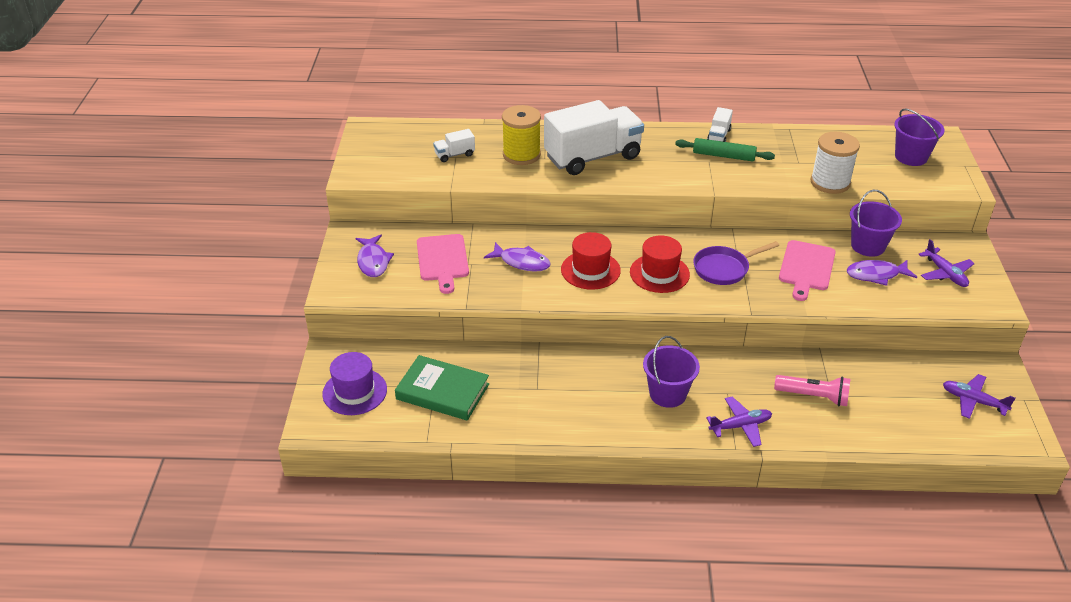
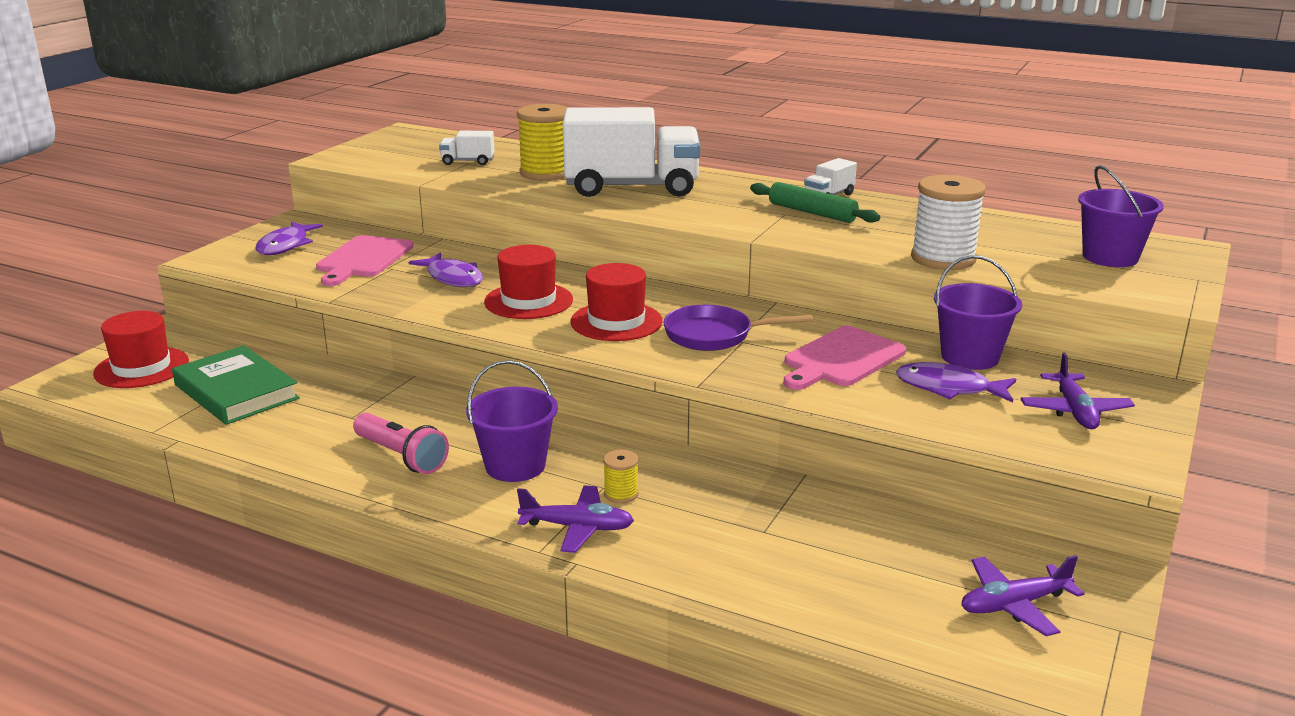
camera: 25 degrees right, 15 degrees down
purple hat [322,352,387,415] -> red hat [93,311,189,388]
pink flashlight [774,375,850,406] -> pink flashlight moved to [353,413,449,474]
purple plane [943,374,1016,419] -> purple plane turned 75 degrees counterclockwise [961,555,1085,636]
none -> yellow spool [603,450,639,503]

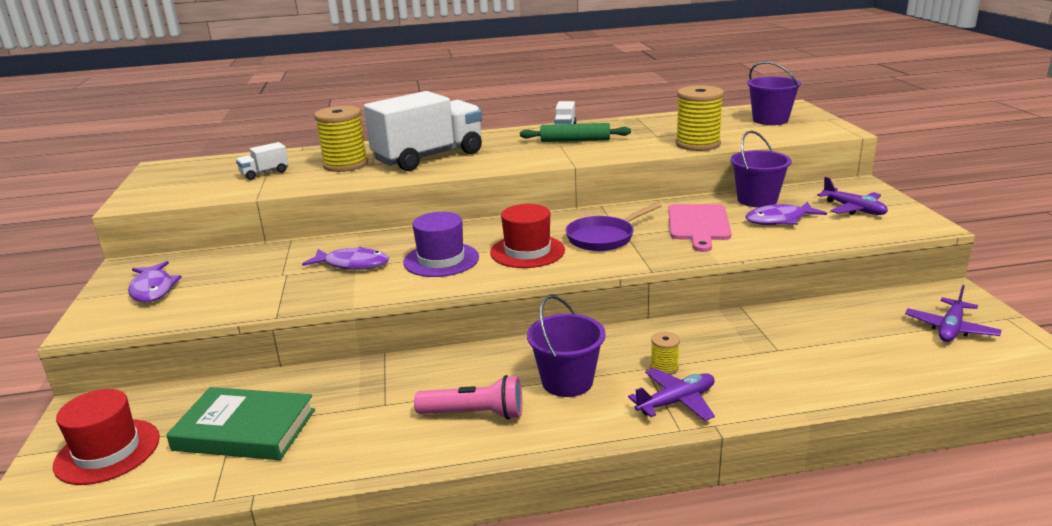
camera: 35 degrees left, 0 degrees up
pink cutting board [316,235,413,286] -> none
red hat [484,245,573,319] -> purple hat [403,212,479,277]
white spool [911,175,986,270] -> yellow spool [676,85,724,151]

